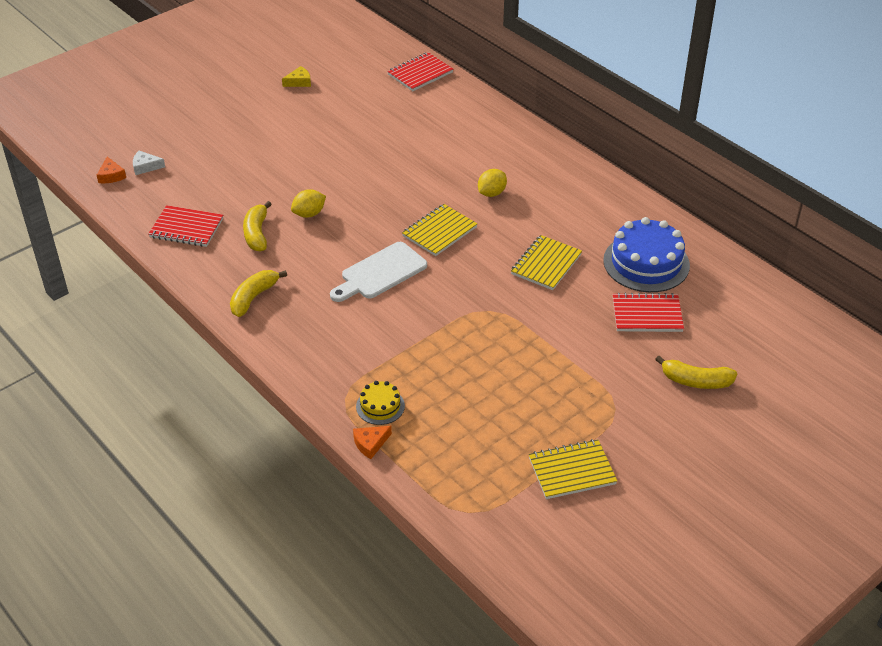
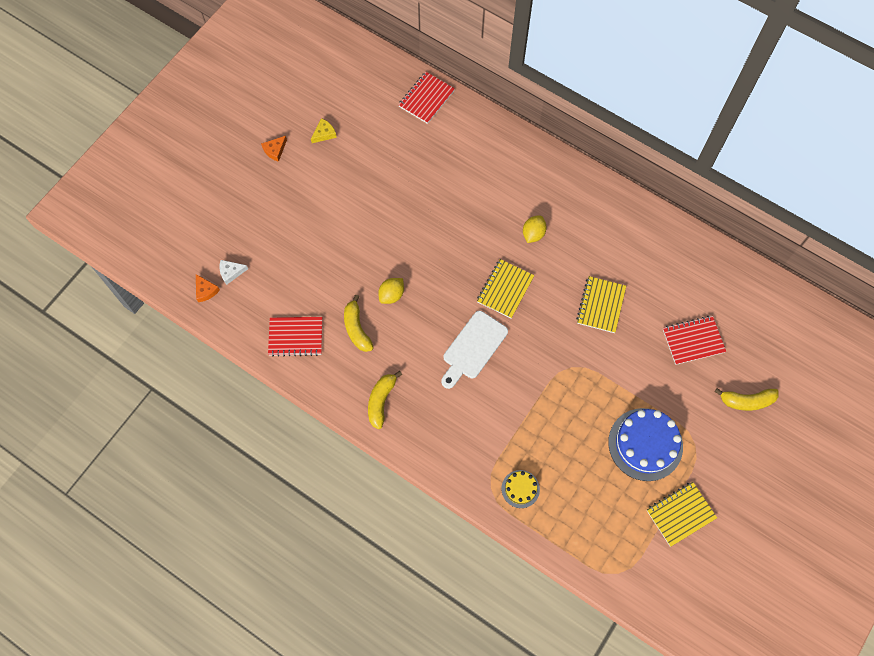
camera: 15 degrees left, 25 degrees up
orange cheese [353,426,392,459] -> orange cheese moved to [261,136,287,162]
blue cake [603,217,690,292] -> blue cake moved to [608,408,683,481]

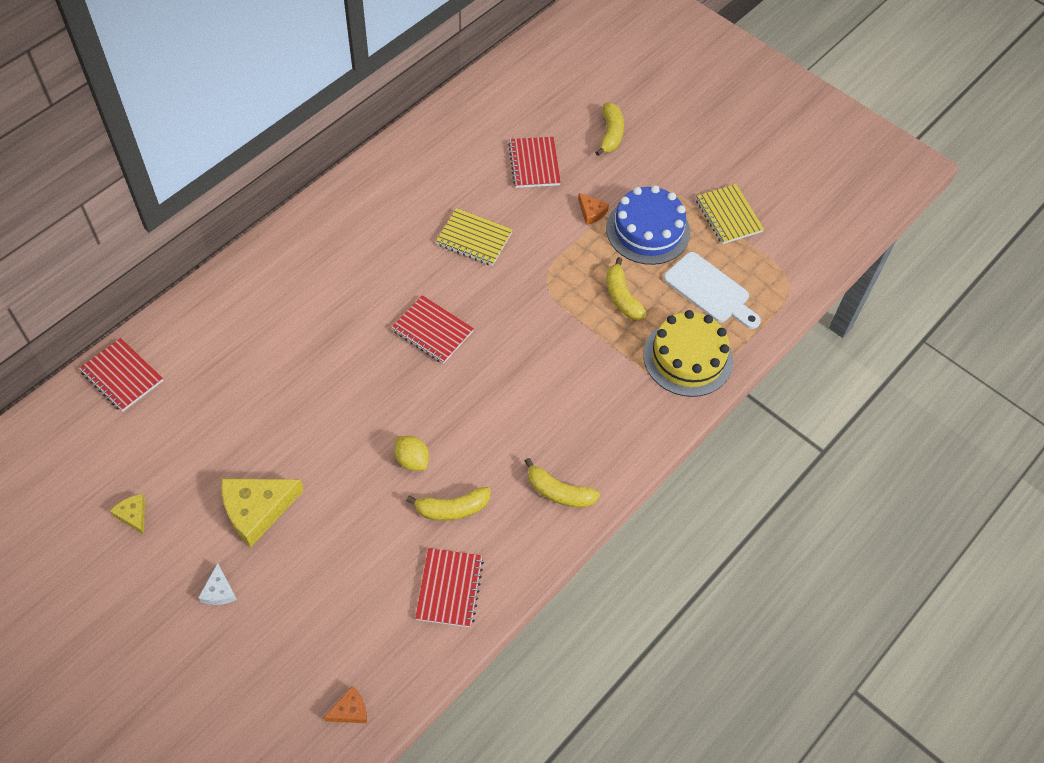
camera: 85 degrees left, 10 degrees down
white cheese [220,260,248,285] -> white cheese moved to [198,563,237,605]
orange cheese [261,136,287,162] -> orange cheese moved to [578,193,609,225]
white cutting board [441,311,508,389] -> white cutting board moved to [664,252,761,329]
yellow notebook [477,259,535,318] -> red notebook [391,295,474,364]
yellow cake [501,470,540,508] -> yellow cake [643,310,733,397], size x1.97
yellow lemon [523,215,547,243] -> none
none -> yellow cheese [221,478,304,547]
none -> yellow banana [606,257,647,320]

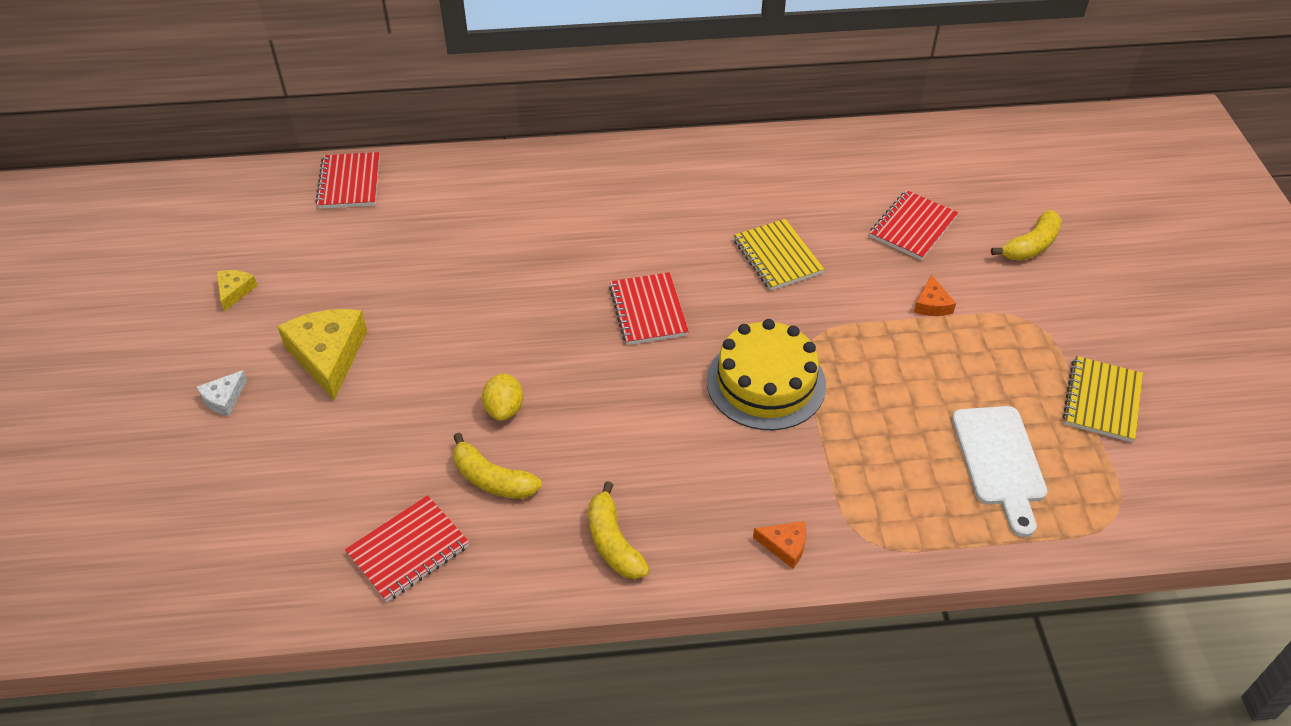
camera: 45 degrees right, 10 degrees down
yellow cheese [221,478,304,547] -> yellow cheese turned 60 degrees clockwise [277,309,367,400]
orange cheese [324,685,367,723] -> orange cheese moved to [753,521,806,569]
blue cake [606,185,690,265] -> none
yellow banana [606,257,647,320] -> none
yellow cake [643,310,733,397] -> yellow cake moved to [707,319,826,430]

